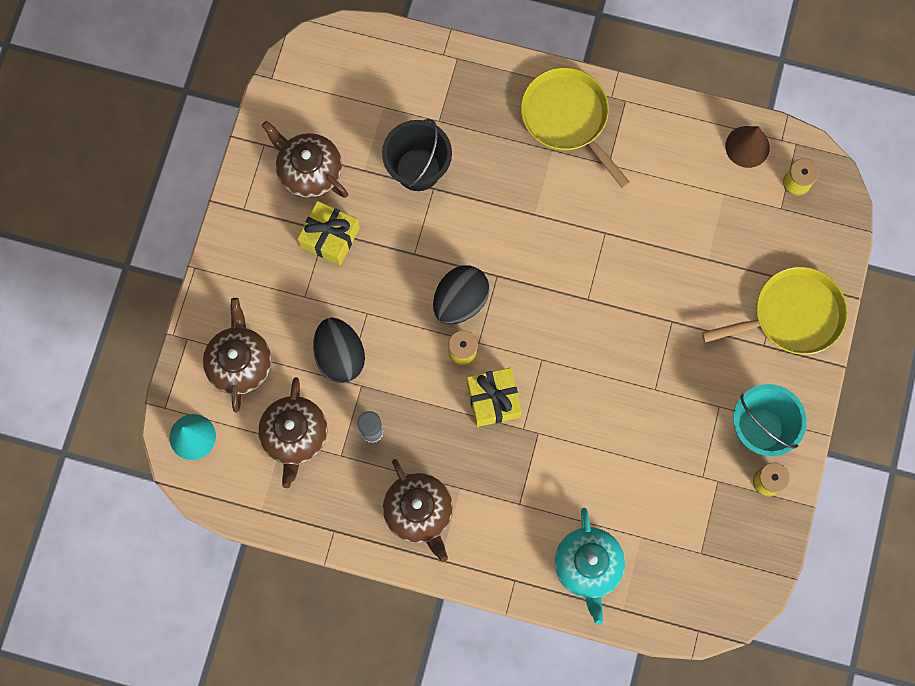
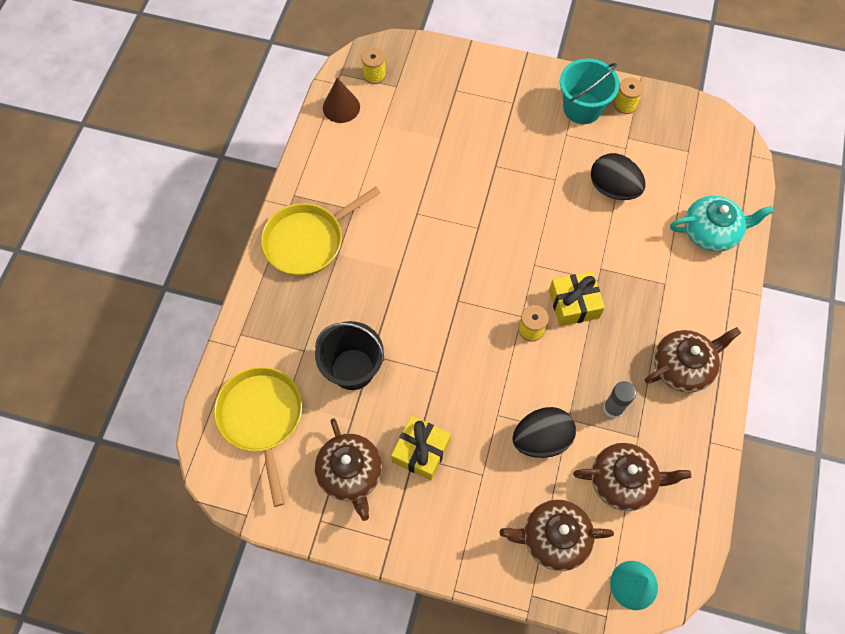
camera: 90 degrees left, 10 degrees down
brown teapot [262,121,348,198] -> brown teapot turned 60 degrees counterclockwise [315,418,382,521]
black egg [433,266,490,324] -> black egg moved to [591,153,645,200]
yellow pan [702,266,848,355] -> yellow pan moved to [214,367,302,507]

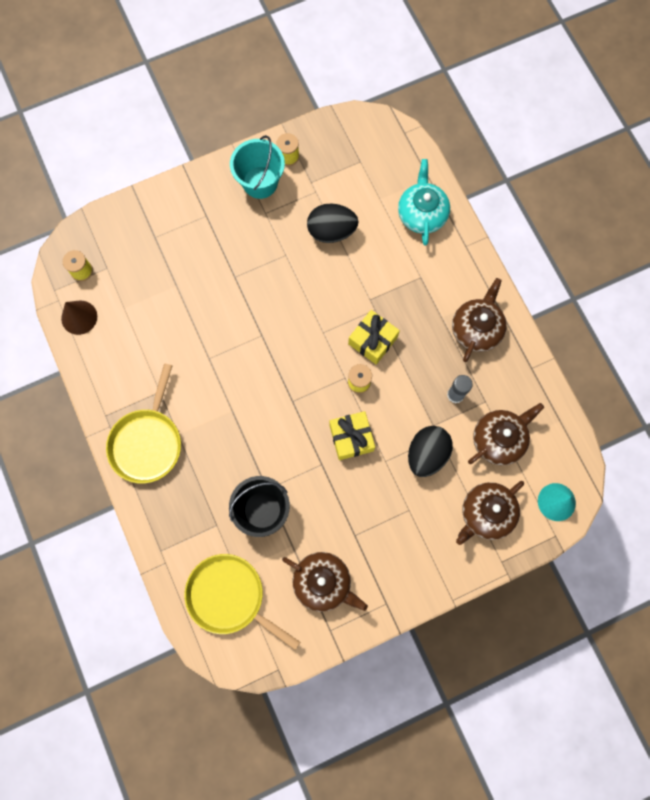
camera: 40 degrees left, 10 degrees up
yellow gift [391,416,451,480] -> yellow gift moved to [329,411,375,460]
turquoise teapot [670,196,774,252] -> turquoise teapot turned 45 degrees counterclockwise [398,159,450,245]

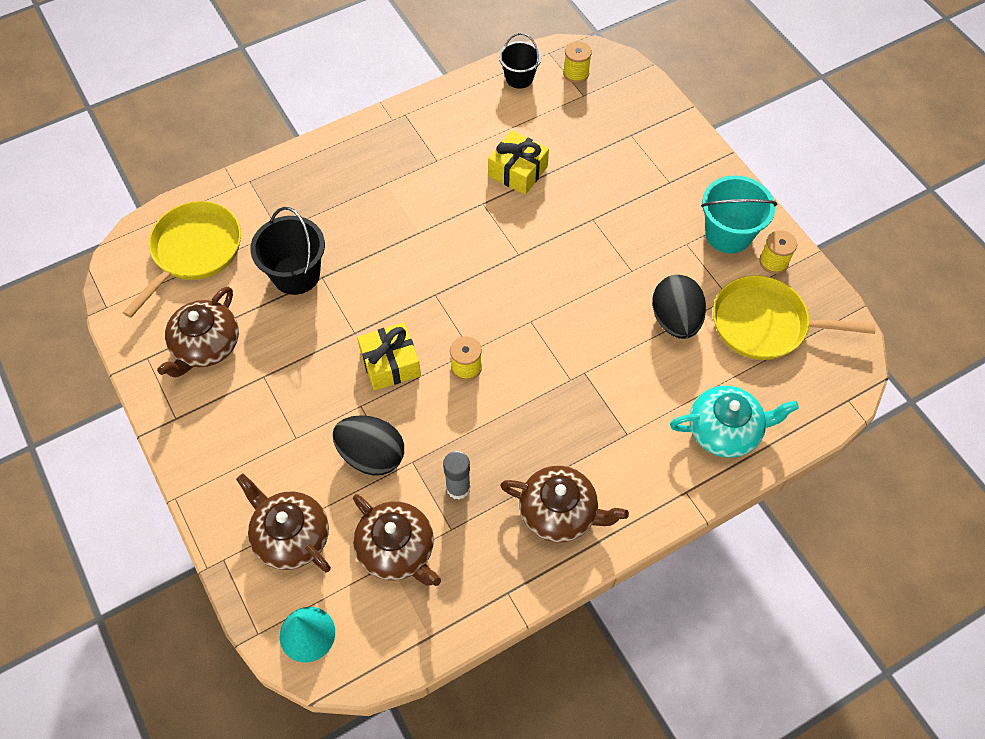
camera: 85 degrees right, 15 degrees down
brown cone [61,301,97,335] -> black bucket [499,33,541,89]
yellow pan [106,363,181,484] -> yellow pan moved to [713,275,876,360]
yellow gift [348,310,400,364] -> yellow gift moved to [488,130,549,195]

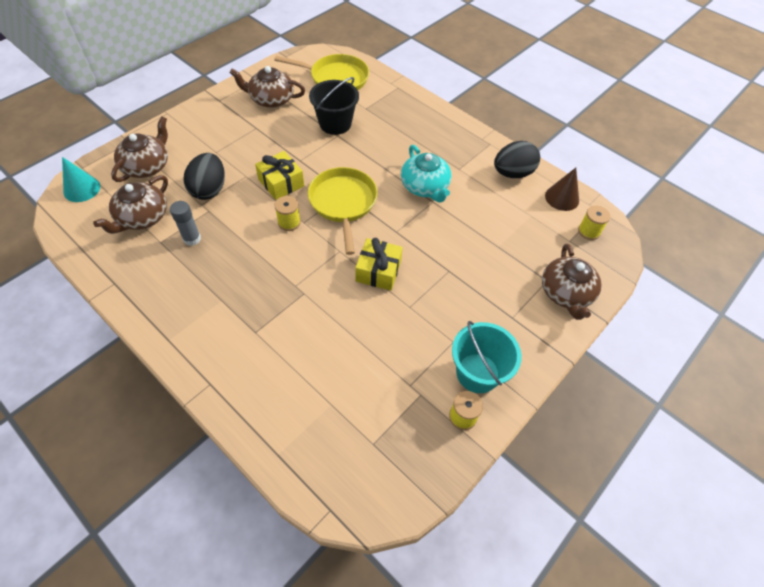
camera: 70 degrees right, 5 degrees down
yellow gift [488,130,549,195] -> yellow gift moved to [355,238,403,290]
black bucket [499,33,541,89] -> brown cone [545,168,579,211]
brown teapot [500,466,629,542] -> brown teapot moved to [542,243,602,320]
black egg [652,275,706,339] -> black egg moved to [494,141,540,178]
turquoise teapot [670,386,799,458] -> turquoise teapot moved to [401,145,452,203]
yellow pan [713,275,876,360] -> yellow pan moved to [308,167,377,255]

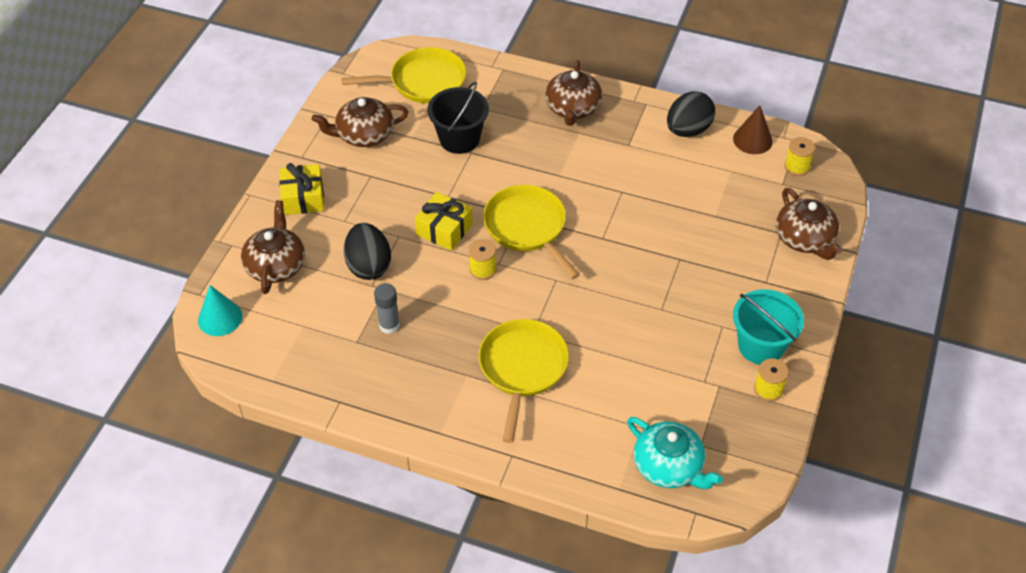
camera: 20 degrees left, 5 degrees down
brown teapot [93,175,168,234] -> brown teapot moved to [545,60,602,126]
yellow gift [355,238,403,290] -> yellow gift moved to [279,163,324,215]
turquoise teapot [401,145,452,203] -> turquoise teapot moved to [627,417,723,489]
none -> yellow pan [478,319,569,443]

